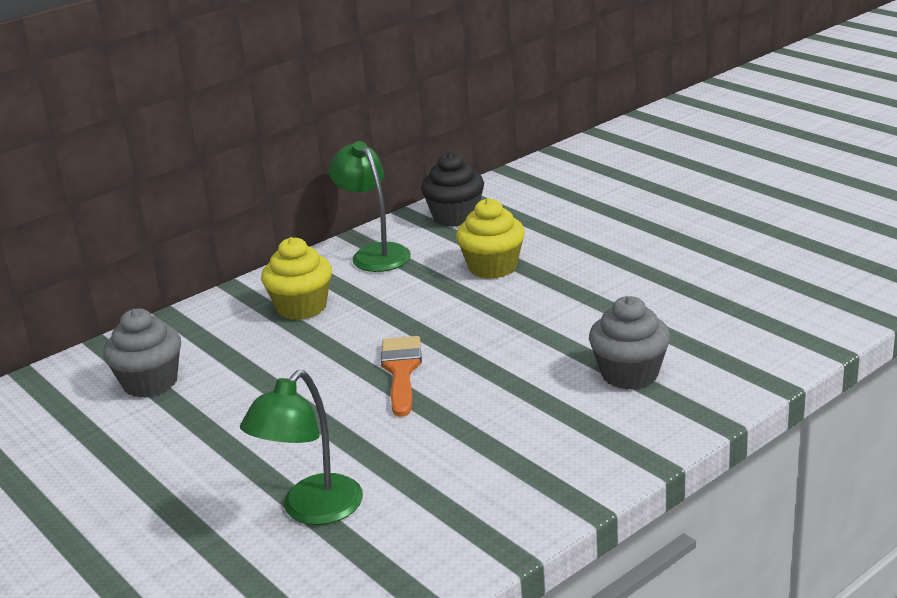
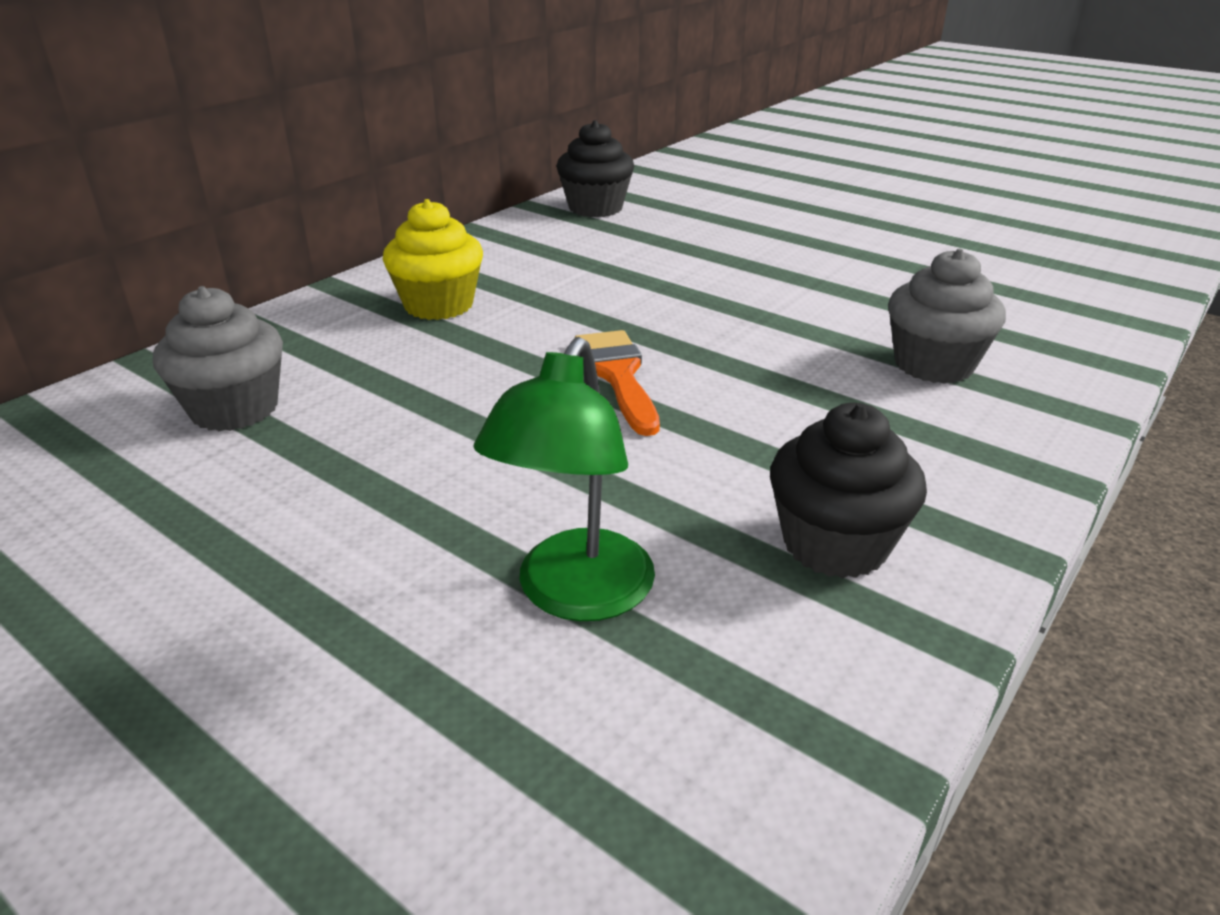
camera: 15 degrees left, 5 degrees up
green lamp [328,141,411,272] -> none
yellow cupcake [456,198,525,279] -> none
none -> black cupcake [770,403,927,578]

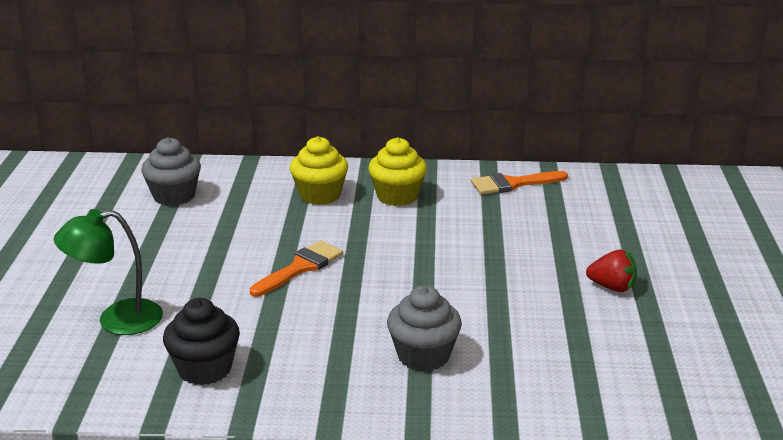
camera: 55 degrees right, 5 degrees down
black cupcake [556,120,634,217] -> orange brush [471,171,568,194]
none -> yellow cupcake [368,137,427,206]
none -> red strawberry [586,250,637,292]

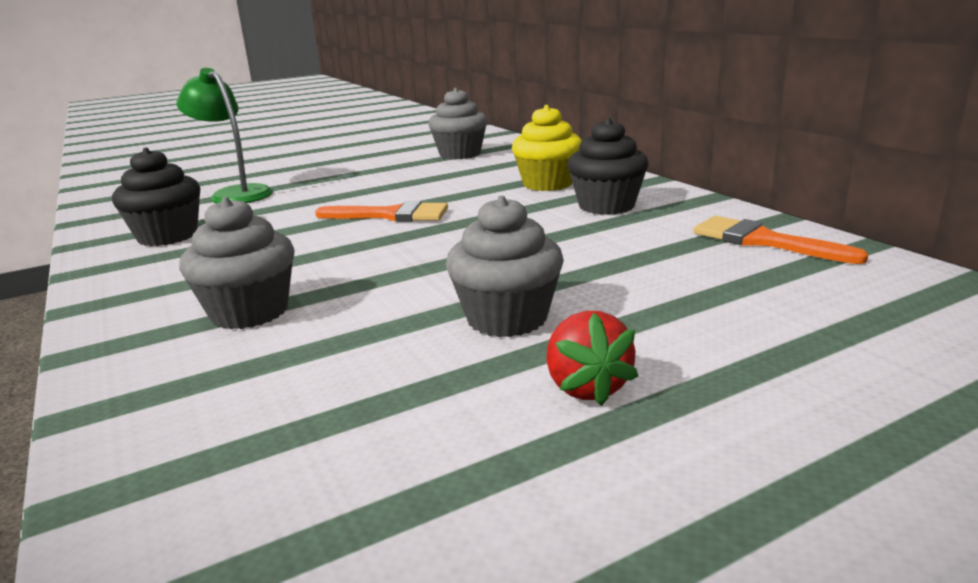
camera: 60 degrees right, 5 degrees down
yellow cupcake [368,137,427,206] -> black cupcake [567,118,649,215]
none -> grey cupcake [446,196,564,337]

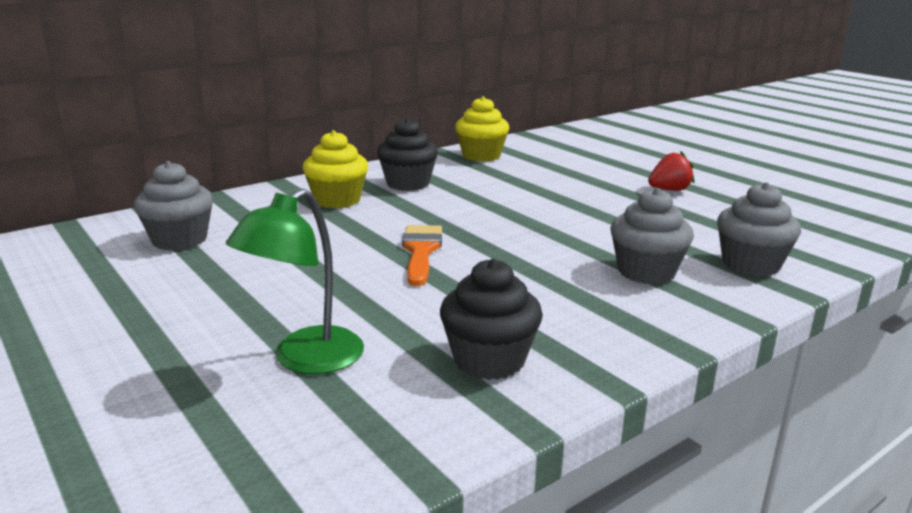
camera: 100 degrees left, 0 degrees up
grey cupcake [446,196,564,337] -> grey cupcake moved to [717,182,801,277]
orange brush [693,216,868,264] -> yellow cupcake [455,96,509,162]

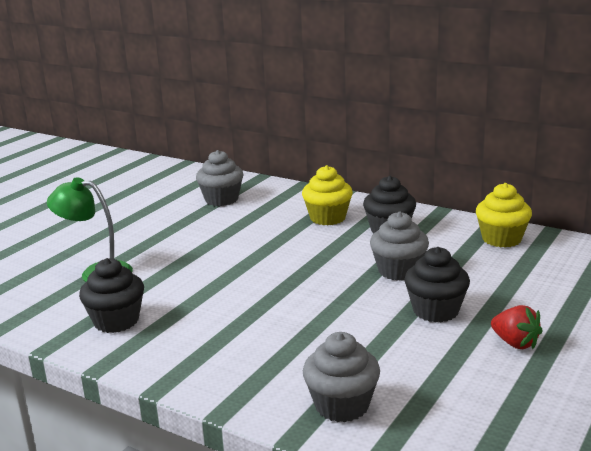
camera: 70 degrees right, 0 degrees up
orange brush [402,225,442,286] -> none
grey cupcake [611,188,694,284] -> grey cupcake moved to [370,212,429,281]
none -> black cupcake [404,247,470,323]

